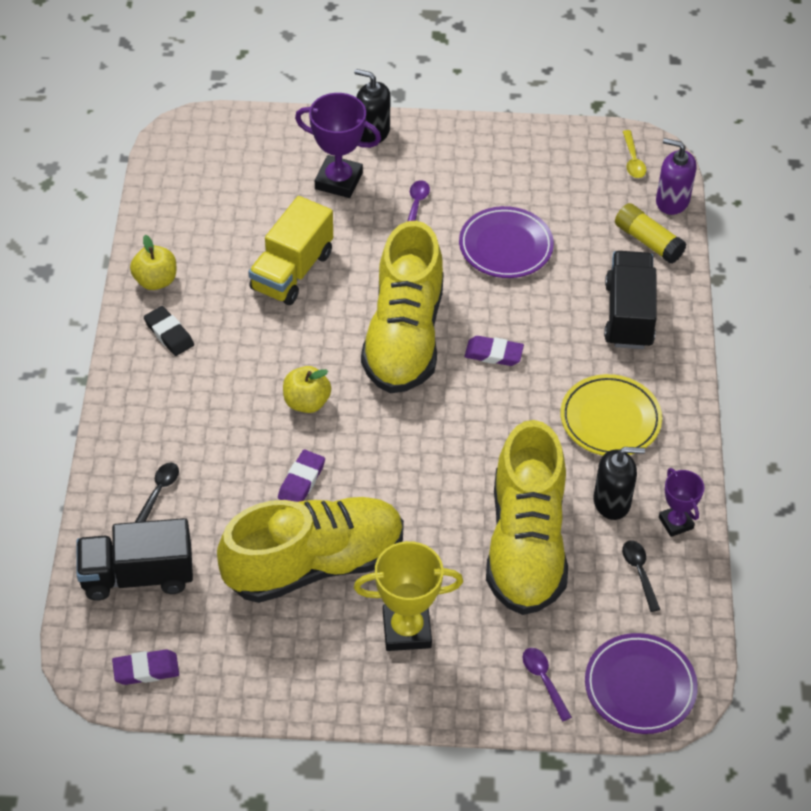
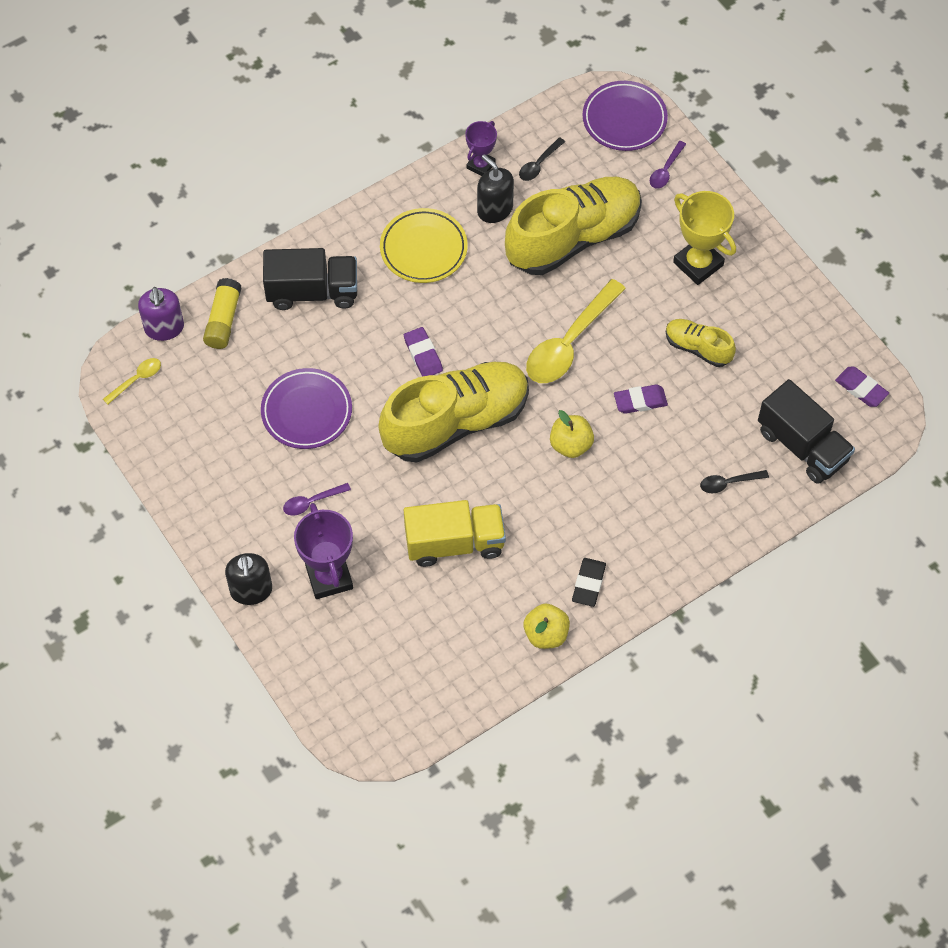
camera: 125 degrees left, 10 degrees up
yellow shoe [217,497,404,603] -> yellow shoe [666,319,736,367], size x0.47
black truck [604,251,657,349] -> black truck turned 150 degrees counterclockwise [263,248,357,310]
none -> yellow spoon [526,279,626,383]

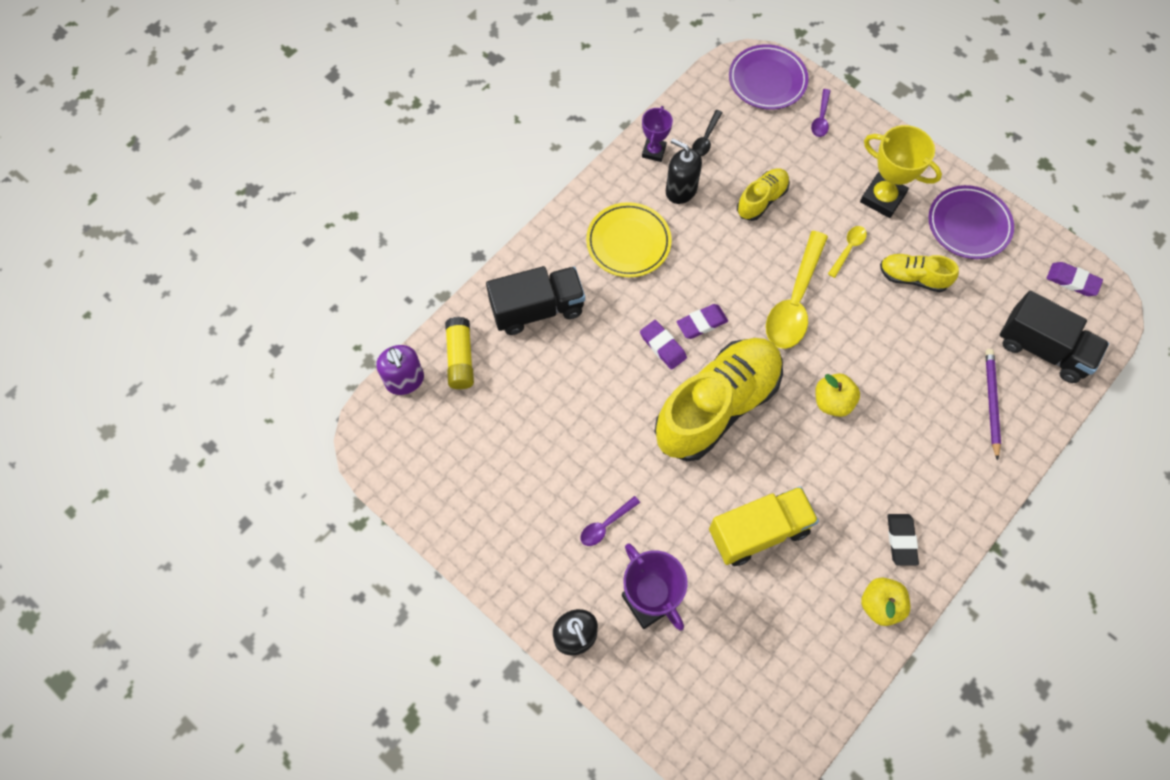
camera: 15 degrees left, 5 degrees up
yellow spoon [103,358,161,405] -> yellow spoon moved to [828,226,867,278]
purple plate [261,368,352,449] -> purple plate moved to [928,185,1014,259]
yellow shoe [505,177,642,275] -> yellow shoe [737,168,790,221], size x0.47
purple eraser [614,385,668,414] -> purple eraser moved to [677,304,728,339]
black spoon [700,470,769,493] -> purple pencil [985,349,1001,461]

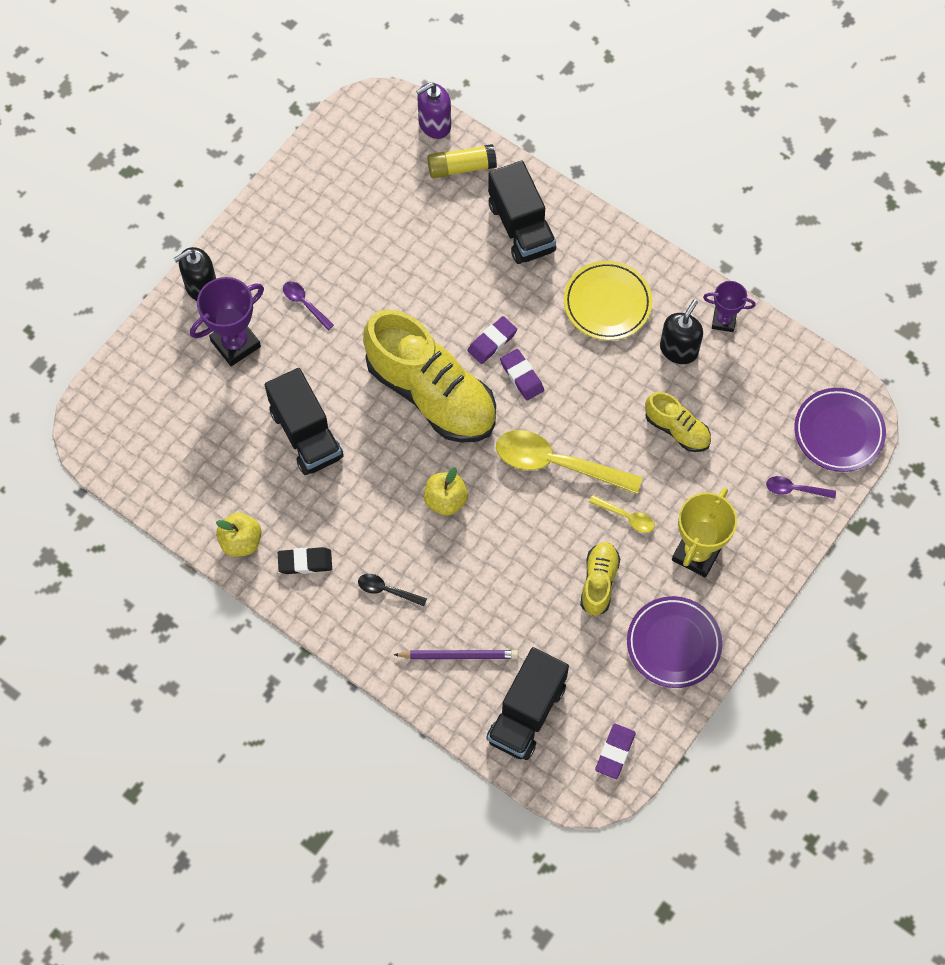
camera: 85 degrees right, 0 degrees up
black spoon [692,110,723,156] -> black spoon moved to [358,574,427,606]
yellow truck [709,486,819,566] -> black truck [265,368,344,475]

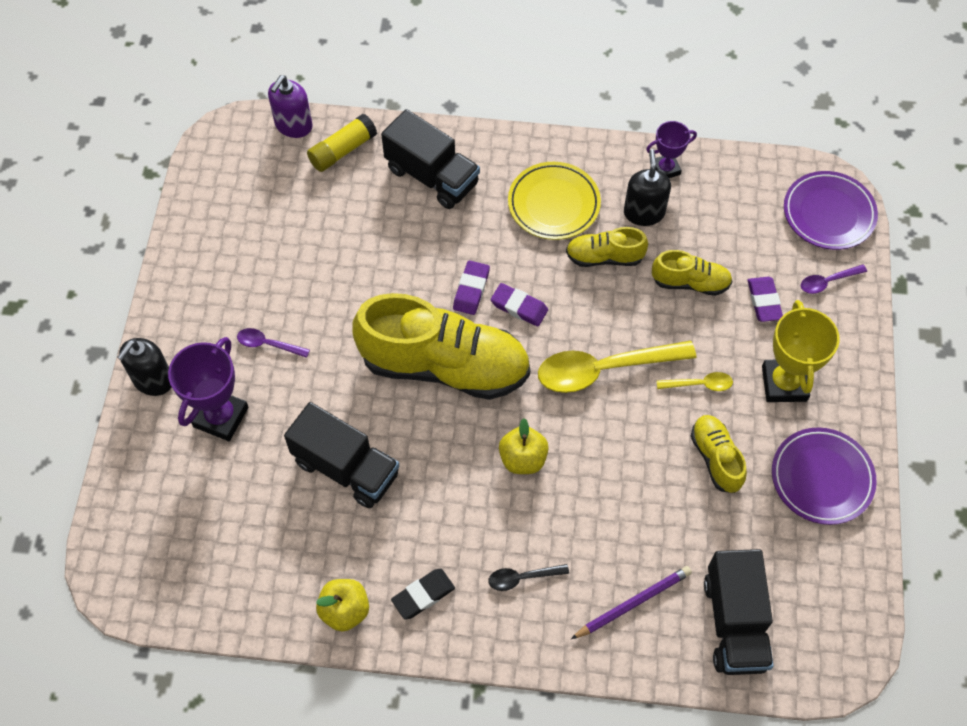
camera: 30 degrees left, 5 degrees down
purple eraser [595,724,636,779] -> purple eraser moved to [747,277,783,322]
none -> yellow shoe [566,227,648,267]

